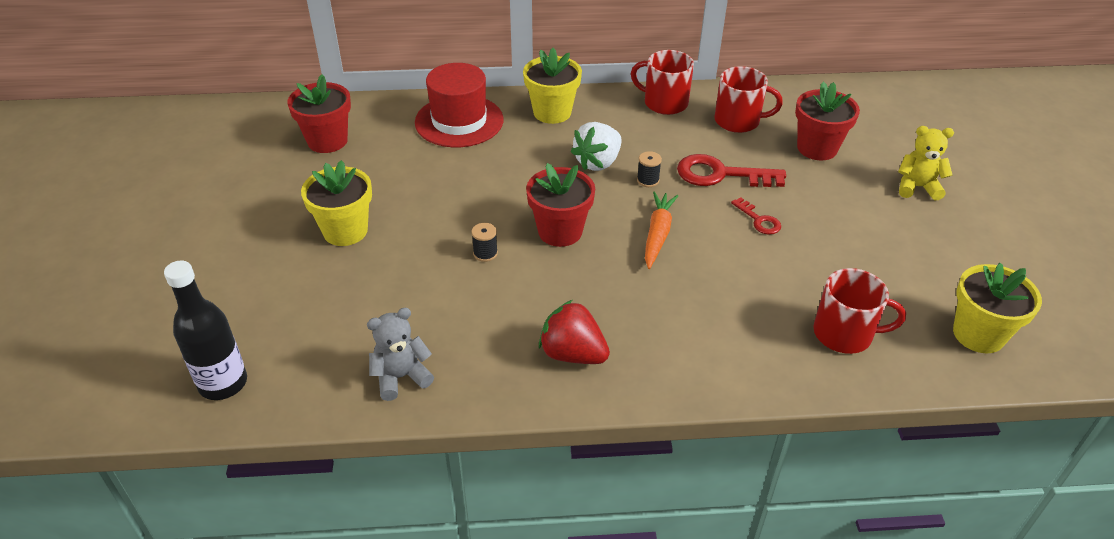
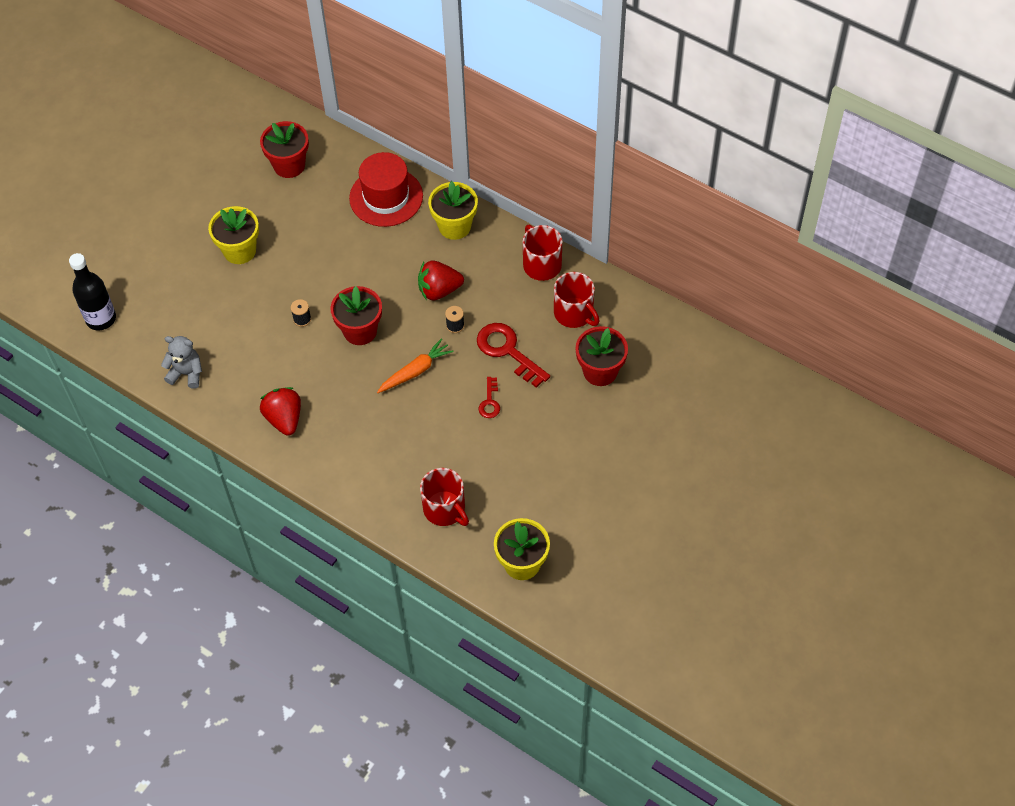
camera: 40 degrees right, 15 degrees up
white strawberry [570,122,622,171] -> red strawberry [418,260,464,300]
yellow teddy bear [898,126,954,200] -> none

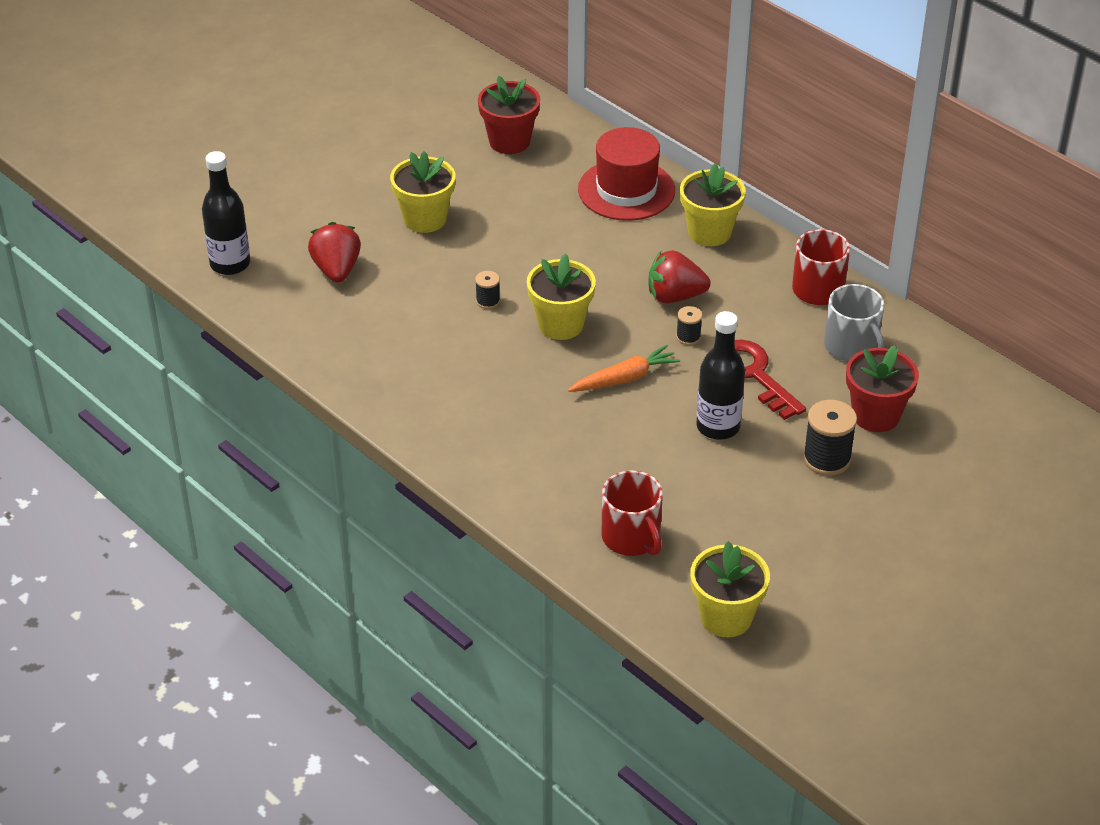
camera: 10 degrees right, 15 degrees down
grey teddy bear [161,336,202,389] -> none
red strawberry [260,387,301,436] -> red strawberry moved to [308,222,361,283]
red flower pot [330,286,382,345] -> yellow flower pot [527,253,596,340]
red key [479,377,500,418] -> black bottle [696,311,745,440]
red mug [554,272,600,328] -> grey mug [824,284,885,362]
none -> black spool [803,400,857,476]

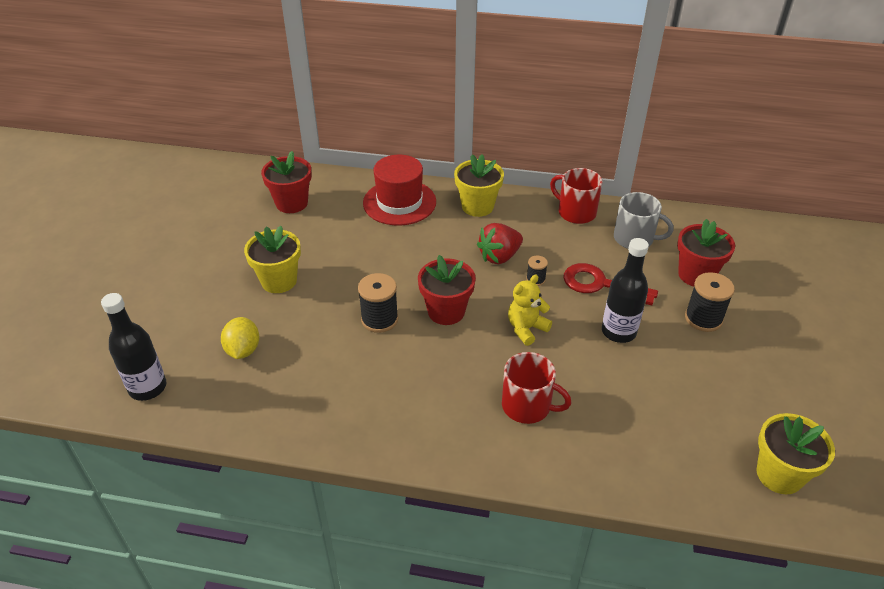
camera: 35 degrees left, 0 degrees up
red strawberry [308,222,361,283] -> yellow lemon [221,317,259,359]
black spool [475,271,500,309] -> black spool [358,273,398,333], size x1.84
yellow flower pot [527,253,596,340] -> red flower pot [418,255,476,325]
orange carrot [568,345,680,392] -> yellow teddy bear [508,275,552,346]
red mug [601,471,663,556] -> red mug moved to [502,352,571,424]

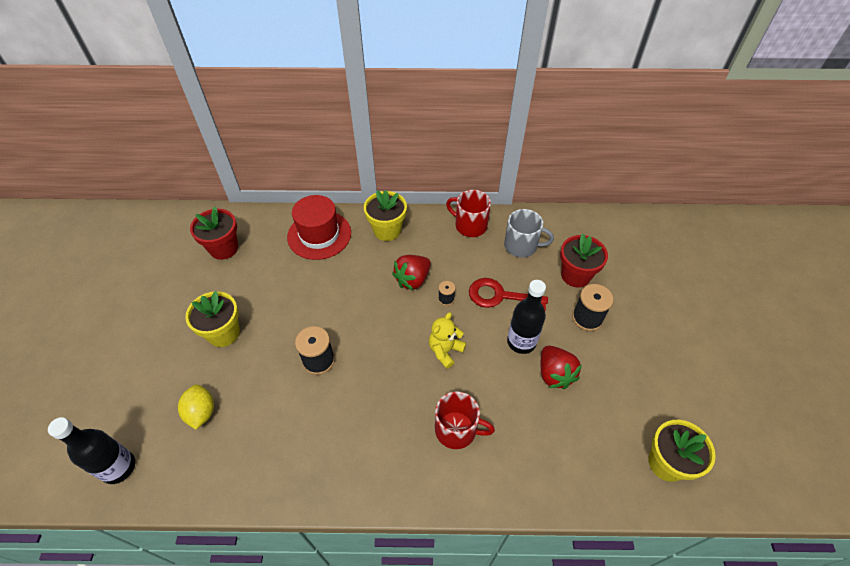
camera: 10 degrees left, 10 degrees up
red flower pot [418,255,476,325] -> none
none -> red strawberry [540,346,582,389]

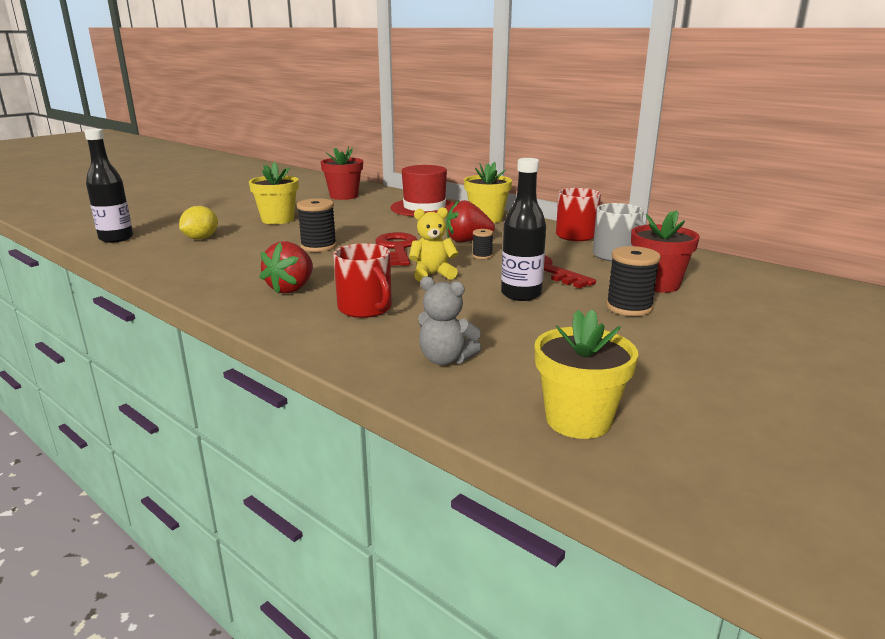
camera: 40 degrees right, 30 degrees down
red strawberry [540,346,582,389] -> red strawberry moved to [259,241,313,294]
none -> red key [375,232,418,266]
none -> grey teddy bear [418,276,481,365]

